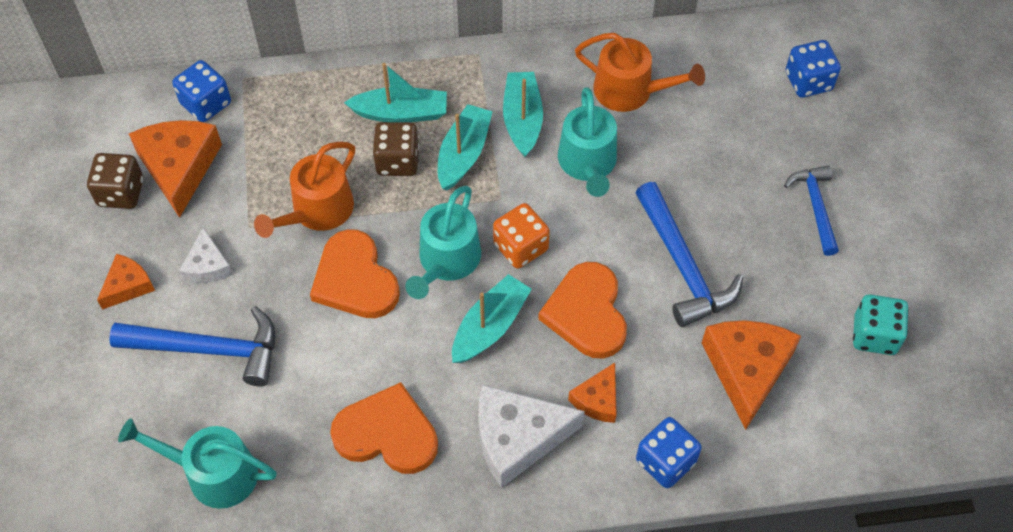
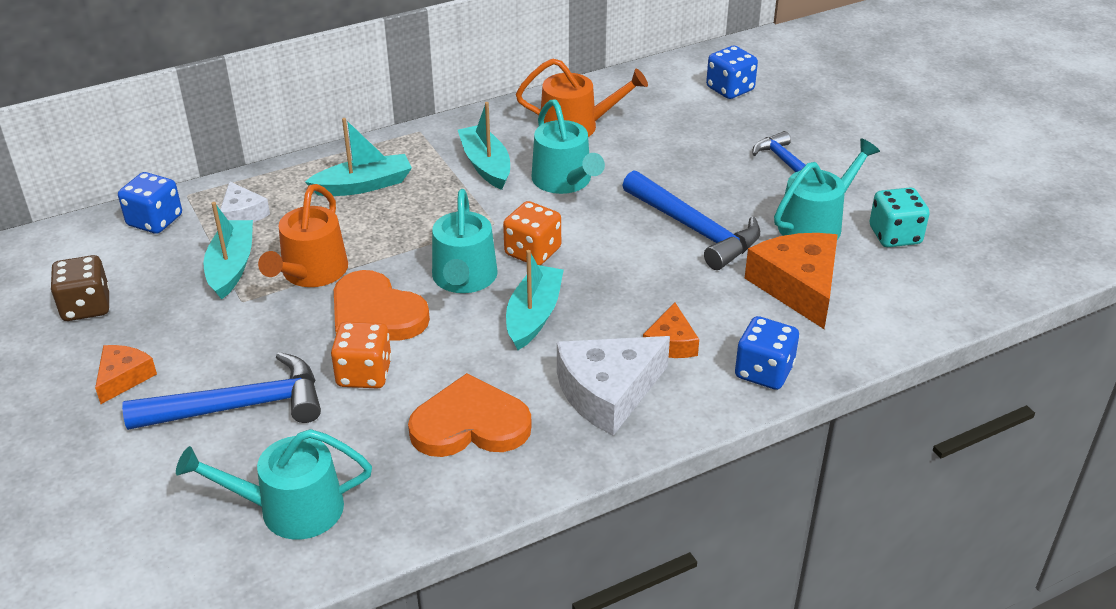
camera: 20 degrees left, 20 degrees down
orange cheese [129,120,222,218] -> none
white cheese [179,227,233,283] -> white cheese moved to [220,181,270,223]
brown dice [373,122,419,176] -> none
turquoise boat [438,104,493,190] -> turquoise boat moved to [204,202,253,300]
orange heart [538,262,627,359] -> none
none -> orange dice [331,322,392,388]
none -> turquoise watering can [774,138,880,240]

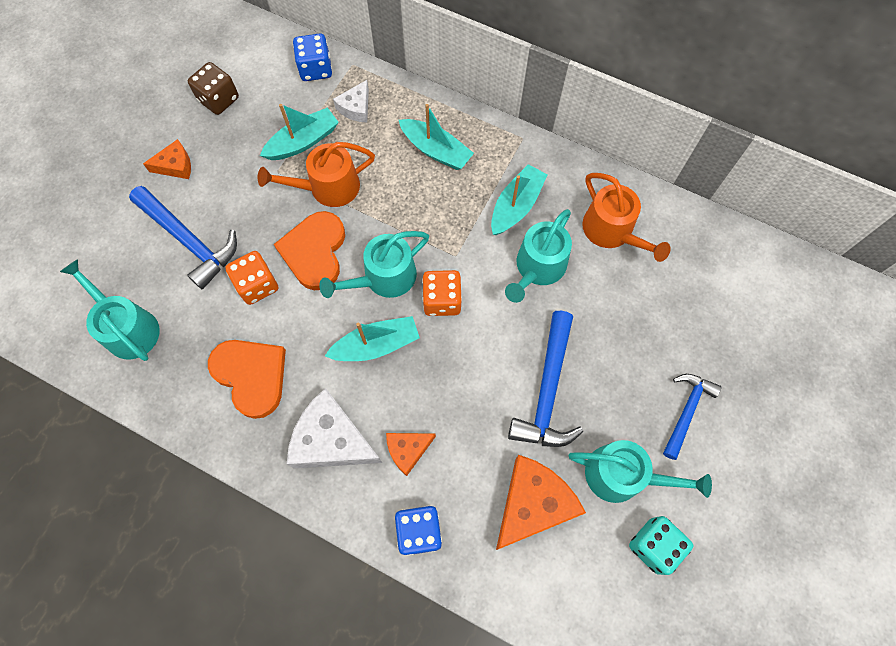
camera: 55 degrees right, 30 degrees up
blue dice [706,46,758,99] -> none

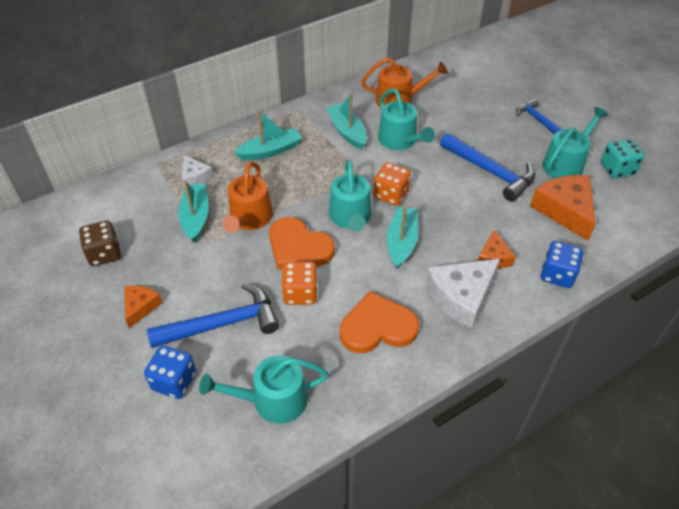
camera: 60 degrees left, 20 degrees down
blue dice [293,33,332,81] -> blue dice moved to [144,345,196,399]

